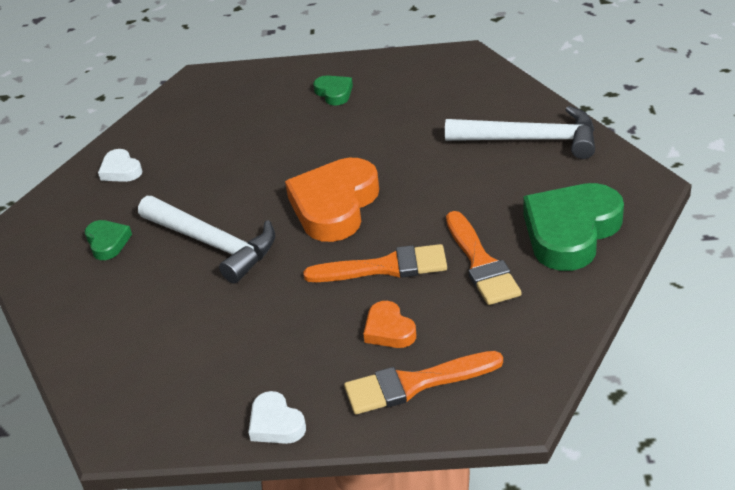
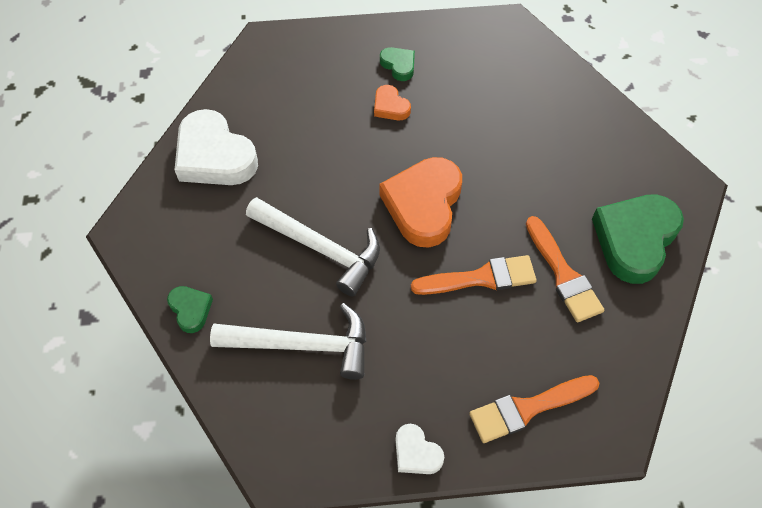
camera: 10 degrees left, 20 degrees up
green heart [85,220,132,260] -> green heart moved to [167,286,213,333]
white heart [98,149,142,182] -> white heart [174,109,258,185], size x2.06
orange heart [363,301,416,348] -> orange heart moved to [374,85,411,120]
white hammer [445,106,595,159] -> white hammer moved to [210,303,367,380]

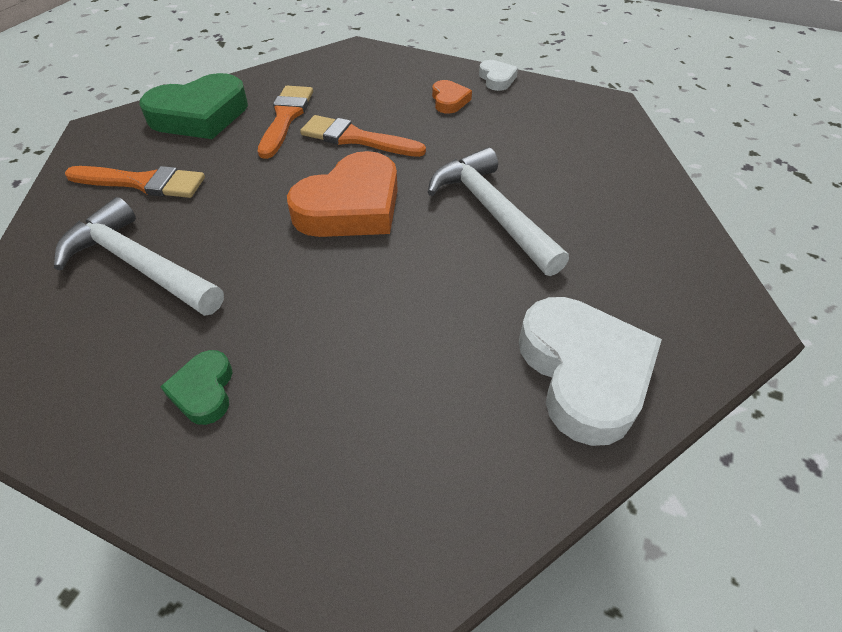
camera: 150 degrees left, 10 degrees down
green heart [167,286,213,333] -> none
white hammer [210,303,367,380] -> white hammer moved to [54,197,224,316]
orange heart [374,85,411,120] -> orange heart moved to [432,80,472,114]
orange brush [469,375,599,443] -> orange brush moved to [65,166,205,198]

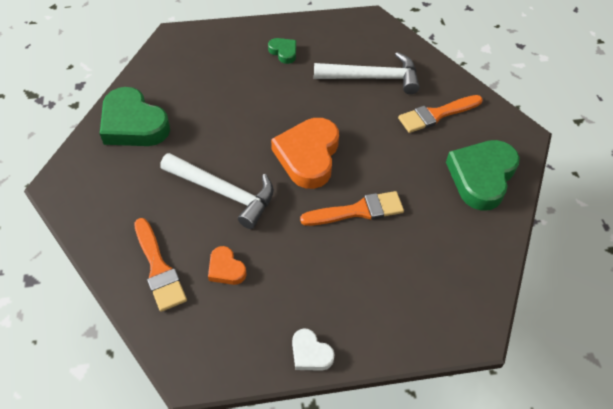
camera: 145 degrees right, 5 degrees up
orange brush [258,86,313,159] -> orange brush moved to [134,218,187,312]
orange heart [432,80,472,114] -> orange heart moved to [208,246,246,285]
white heart [519,297,662,446] -> green heart [100,87,170,146]

